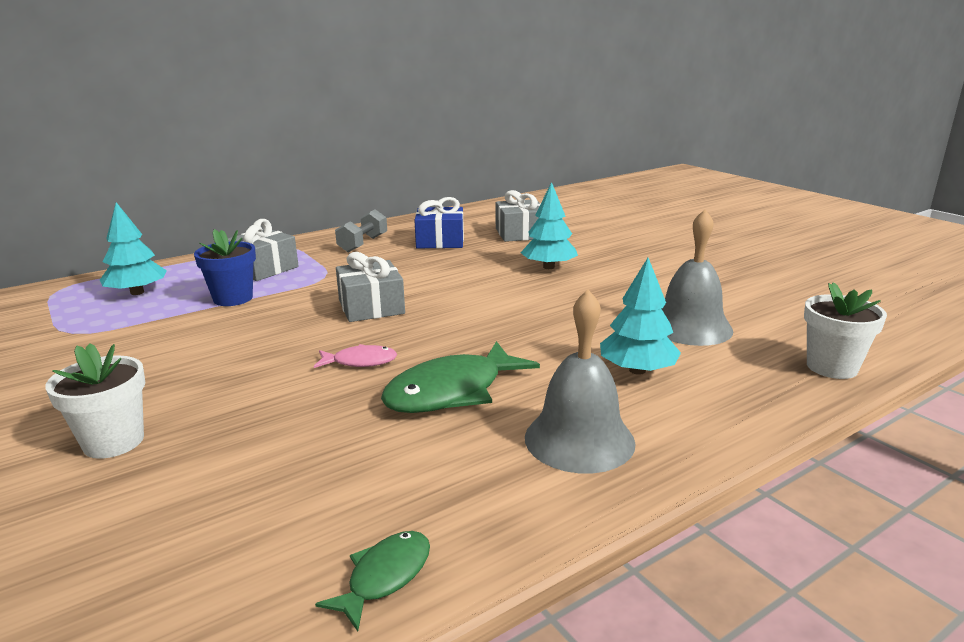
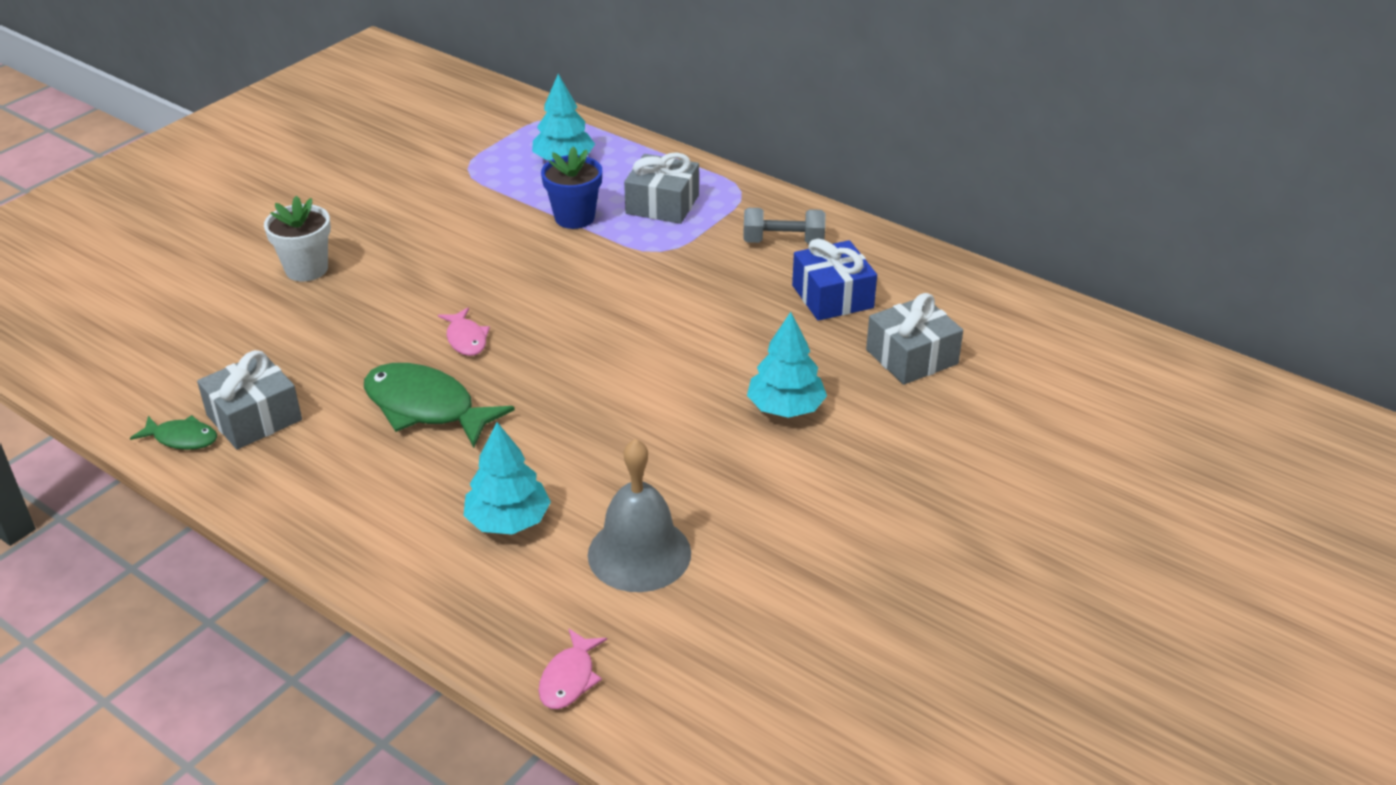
camera: 70 degrees right, 15 degrees up
grey gift [336,252,405,322] -> grey gift moved to [197,350,302,449]
grey bell [525,290,635,474] -> none
white flower pot [804,282,887,379] -> pink fish [539,629,607,709]

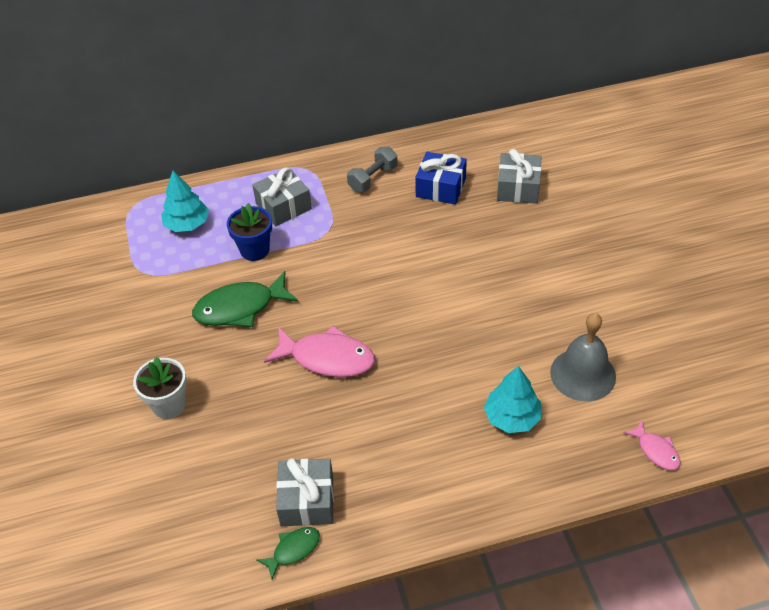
camera: 50 degrees left, 10 degrees up
green fish [364,363,515,448] -> green fish moved to [192,271,299,327]
pink fish [438,308,490,356] -> pink fish [264,326,375,377], size x1.91
turquoise tree [747,312,827,418] -> none

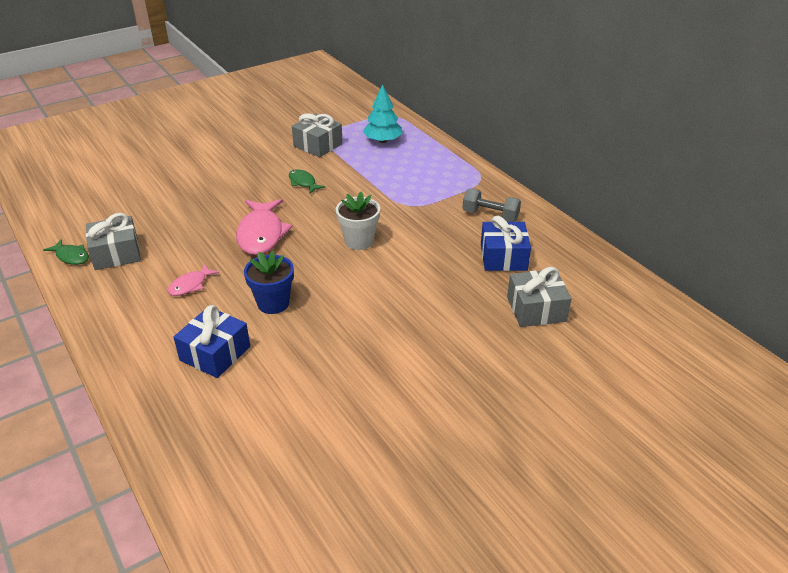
camera: 70 degrees right, 10 degrees down
white flower pot [133,357,187,419] -> white flower pot moved to [336,191,380,250]
green fish [192,271,299,327] -> green fish [289,169,325,194], size x0.52
blue flower pot [227,203,272,261] -> blue flower pot moved to [244,251,294,314]
grey gift [252,167,312,226] -> grey gift moved to [292,113,343,157]
turquoise tree [484,366,542,433] -> blue gift [174,305,250,378]
grey bell [550,313,616,401] -> none
pink fish [623,420,681,470] -> pink fish moved to [168,264,219,296]

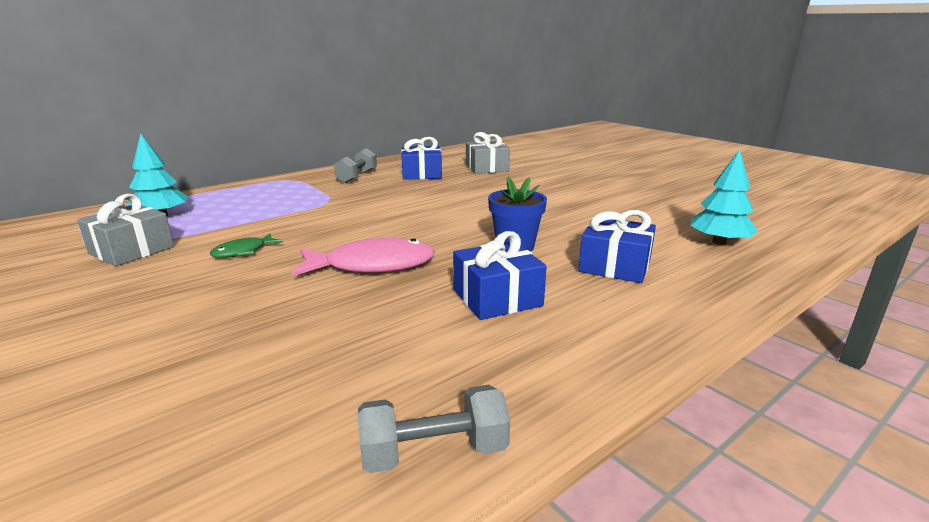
camera: 95 degrees left, 15 degrees down
green fish [43,240,89,265] -> grey dumbbell [358,385,510,473]
grey gift [86,213,141,270] -> none
pink fish [168,264,219,296] -> blue gift [453,231,547,320]
white flower pot [336,191,380,250] -> none
none -> turquoise tree [690,149,758,245]

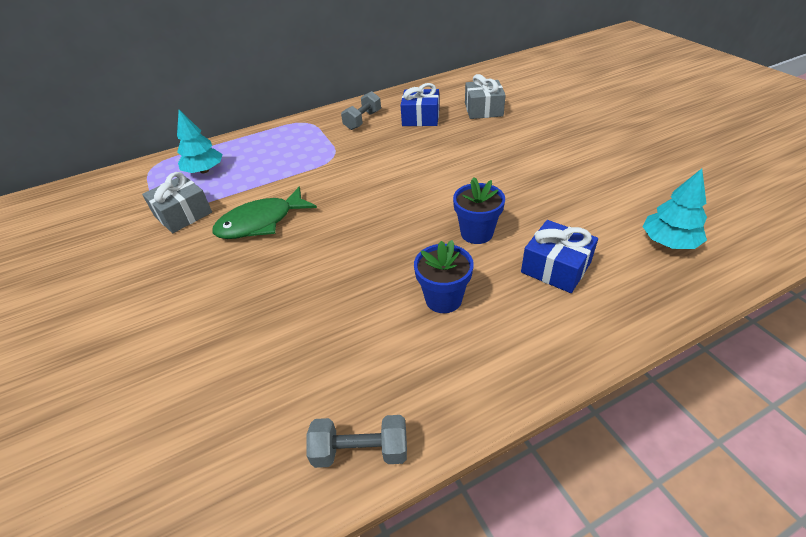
camera: 15 degrees right, 20 degrees up
green fish [210,233,283,258] -> green fish [212,187,317,239], size x1.91
pink fish [291,238,435,276] -> none
blue gift [453,231,547,320] -> blue flower pot [414,240,474,313]

